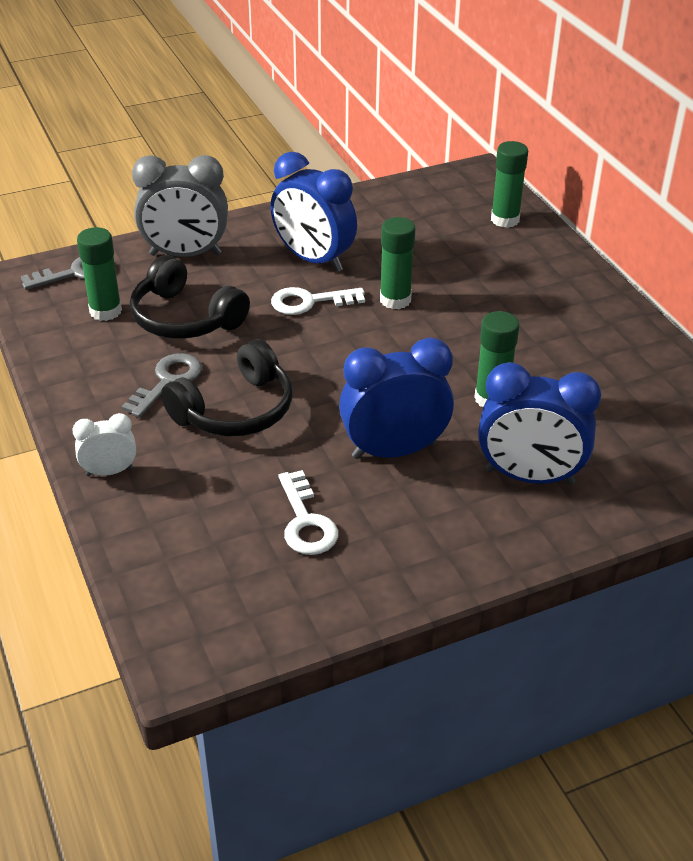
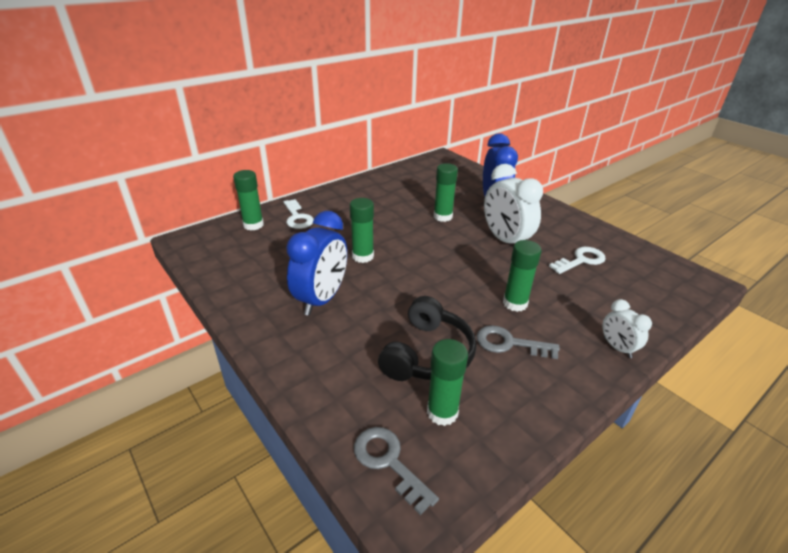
camera: 105 degrees left, 5 degrees down
grey clock [132,155,228,257] -> none
black headphones [161,339,293,437] -> green glue stick [503,240,542,312]
white key [271,287,365,315] -> white key moved to [284,199,314,229]
blue clock [339,338,454,459] -> white clock [484,164,543,244]

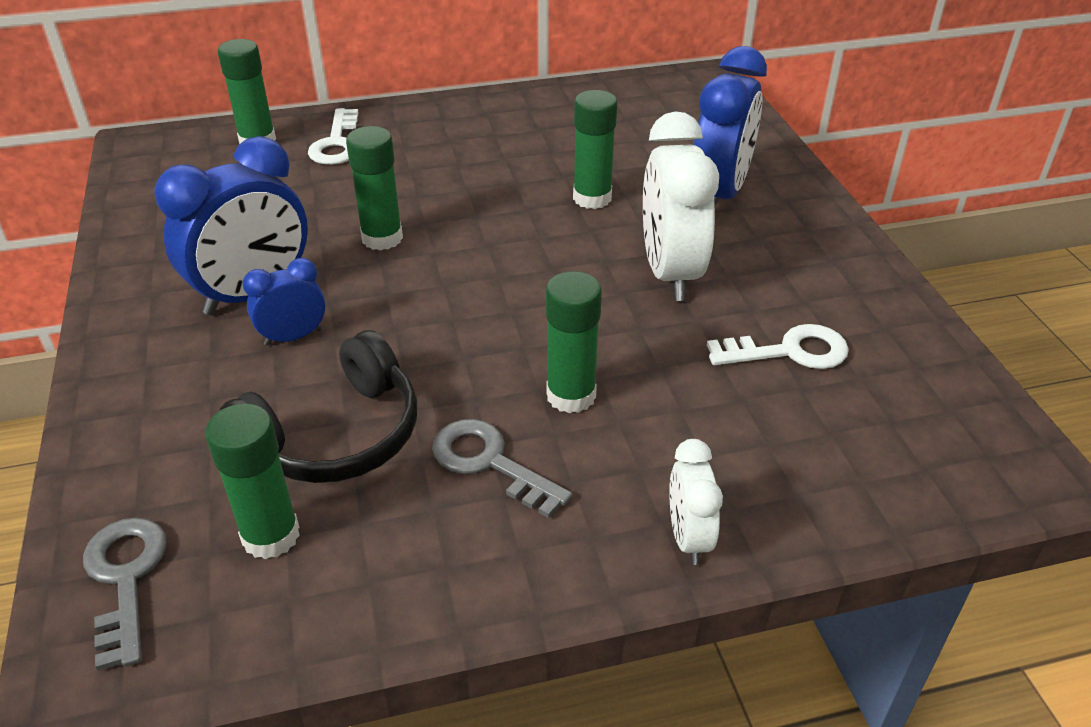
camera: 25 degrees right, 5 degrees up
none -> blue clock [242,258,326,346]

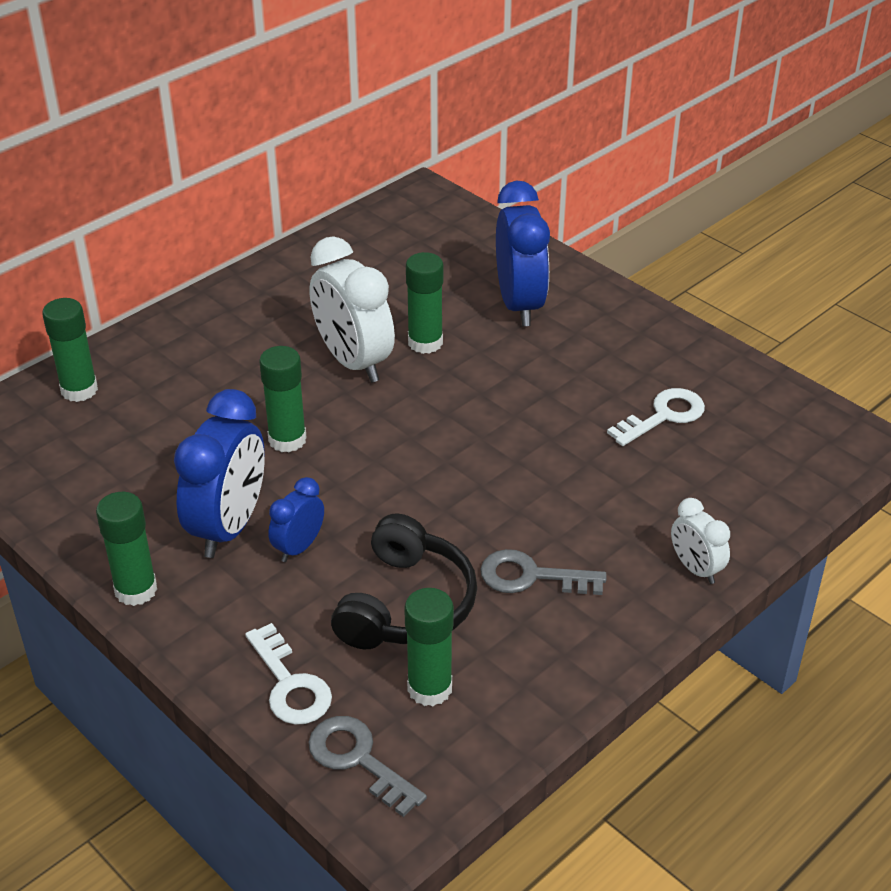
camera: 30 degrees left, 0 degrees up
white key [308,108,359,165] -> white key moved to [245,623,332,725]
green glue stick [546,271,602,413] -> green glue stick moved to [96,492,157,606]
white clock [643,111,719,301] -> white clock moved to [310,236,395,383]

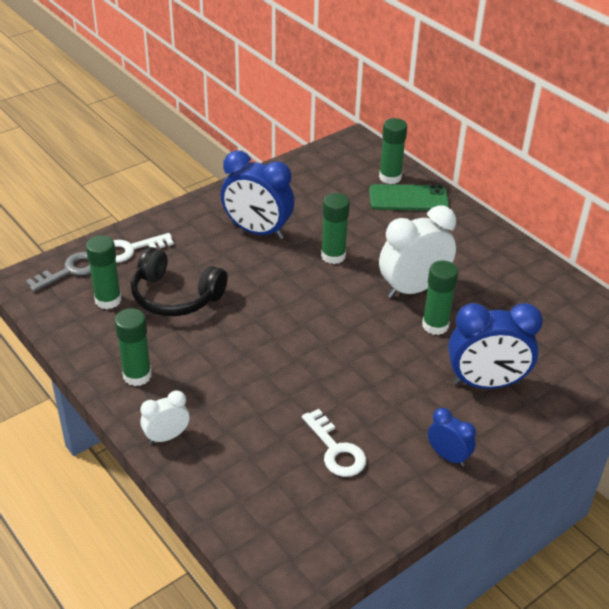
camera: 95 degrees right, 0 degrees up
green glue stick [96,492,157,606] -> green glue stick moved to [115,308,152,386]
blue clock [268,477,324,562] -> blue clock moved to [428,408,476,467]
grey key [480,549,607,595] -> none
none -> green phone [369,184,449,211]

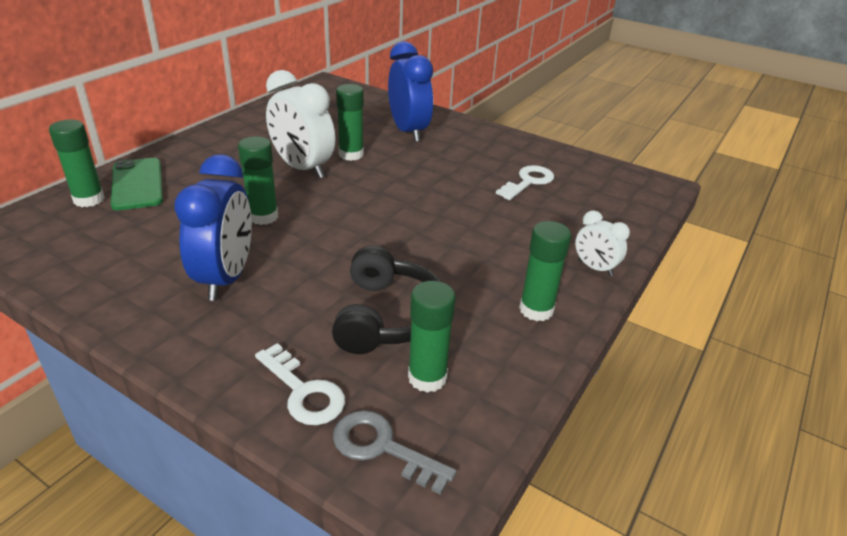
camera: 110 degrees left, 5 degrees down
blue clock [428,408,476,467] -> none

